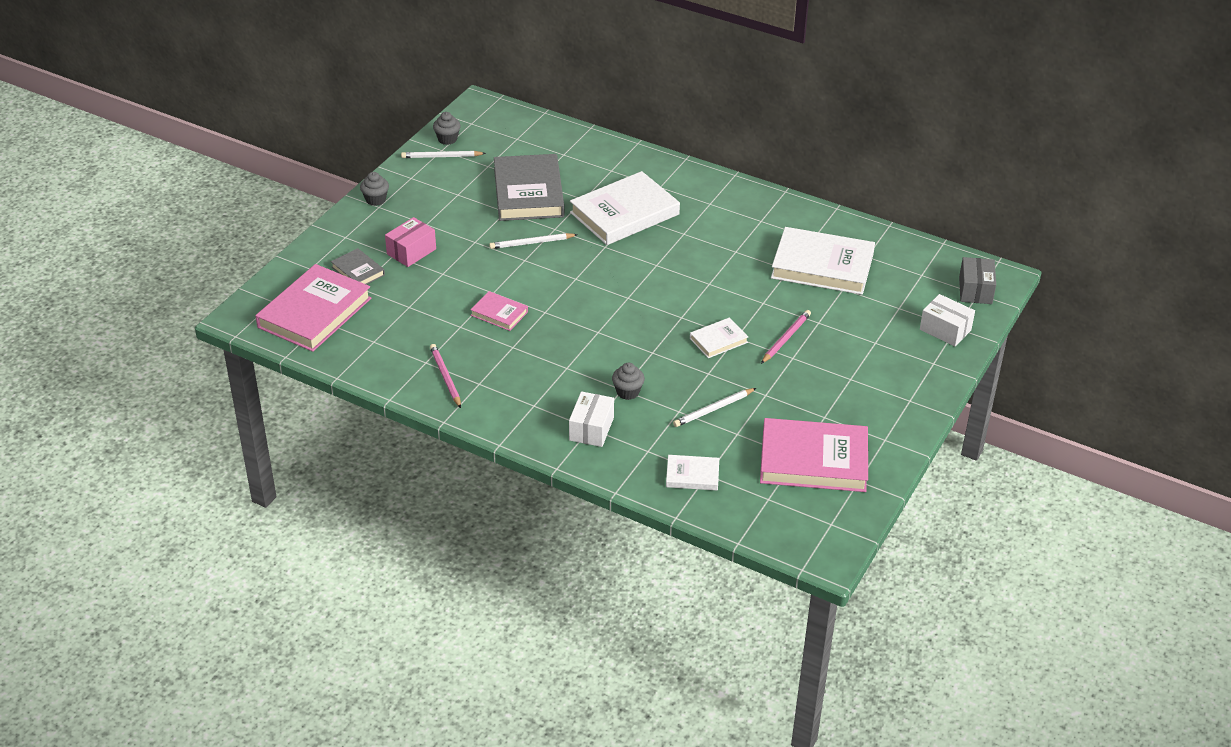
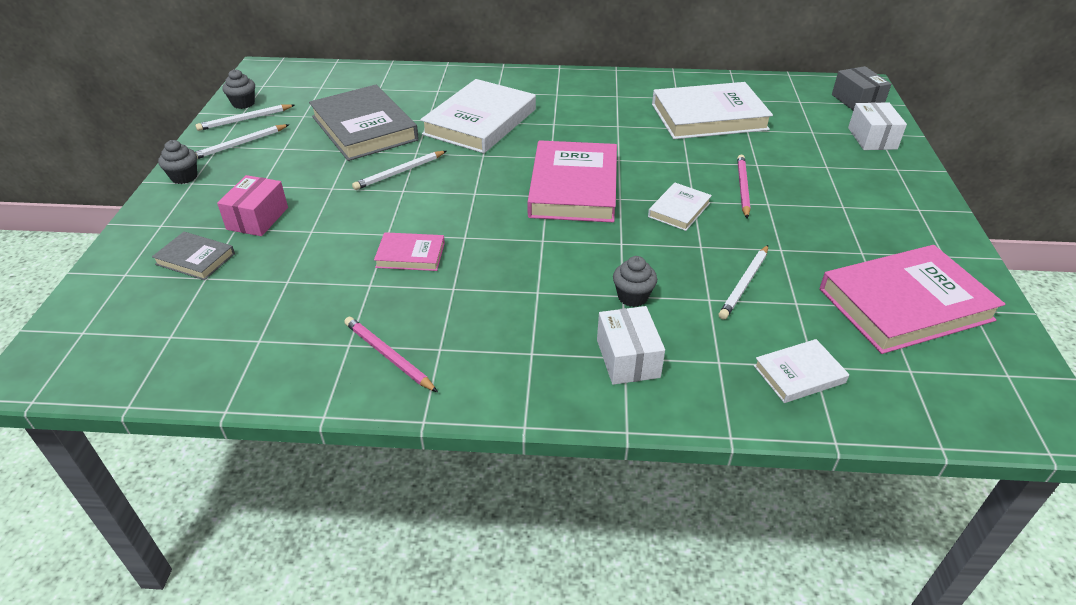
camera: 25 degrees left, 0 degrees up
pink book [255,264,371,352] -> pink book moved to [528,140,617,222]
white box [920,294,975,346] -> white box turned 75 degrees clockwise [848,102,907,150]
none -> white pencil [195,124,289,159]

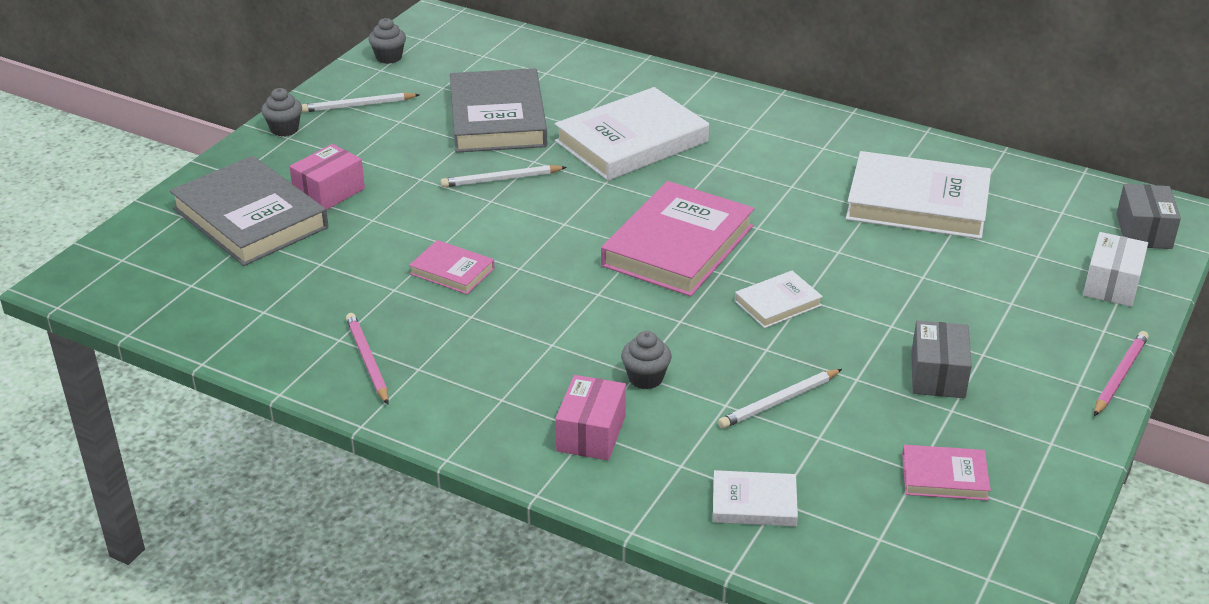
camera: 25 degrees right, 5 degrees down
grey book [152,232,235,280] -> grey book [169,156,328,266], size x2.05
white pencil [196,104,295,131] -> none
white box [597,306,665,385] -> pink box [555,375,626,460]
pink pencil [737,155,750,218] -> pink pencil moved to [1094,331,1149,416]
pink book [819,245,1005,354] -> pink book [902,445,991,500], size x0.49
none -> grey box [911,321,972,398]

